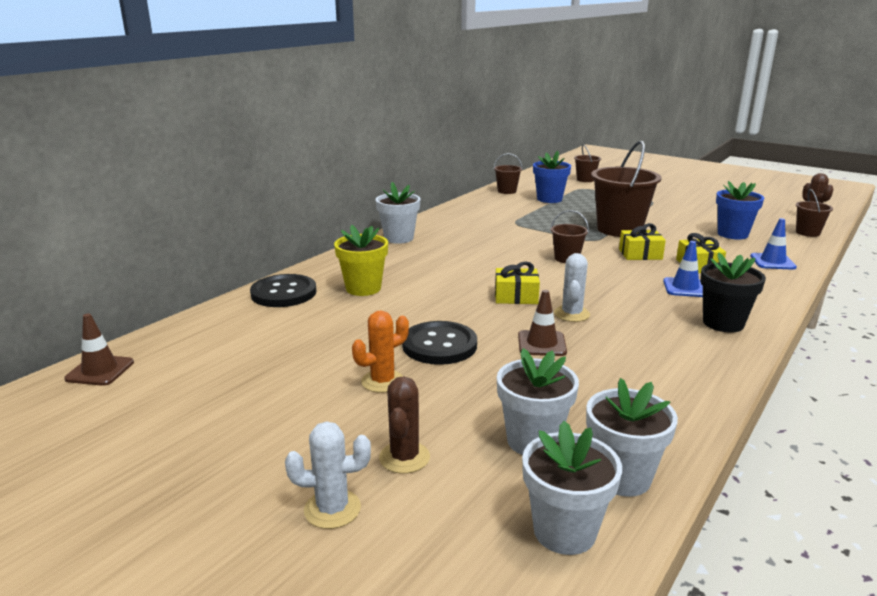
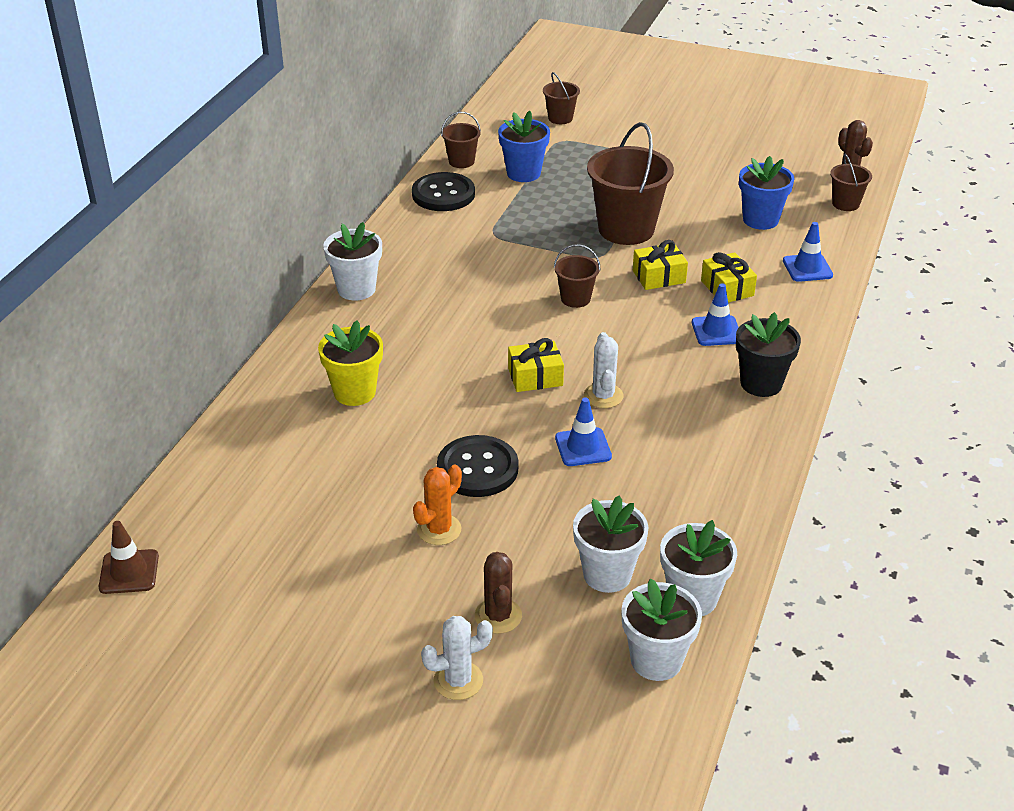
camera: 15 degrees left, 15 degrees up
black button [250,274,316,307] -> black button moved to [412,172,475,211]
brown traffic cone [518,290,567,356] -> blue traffic cone [555,397,612,466]

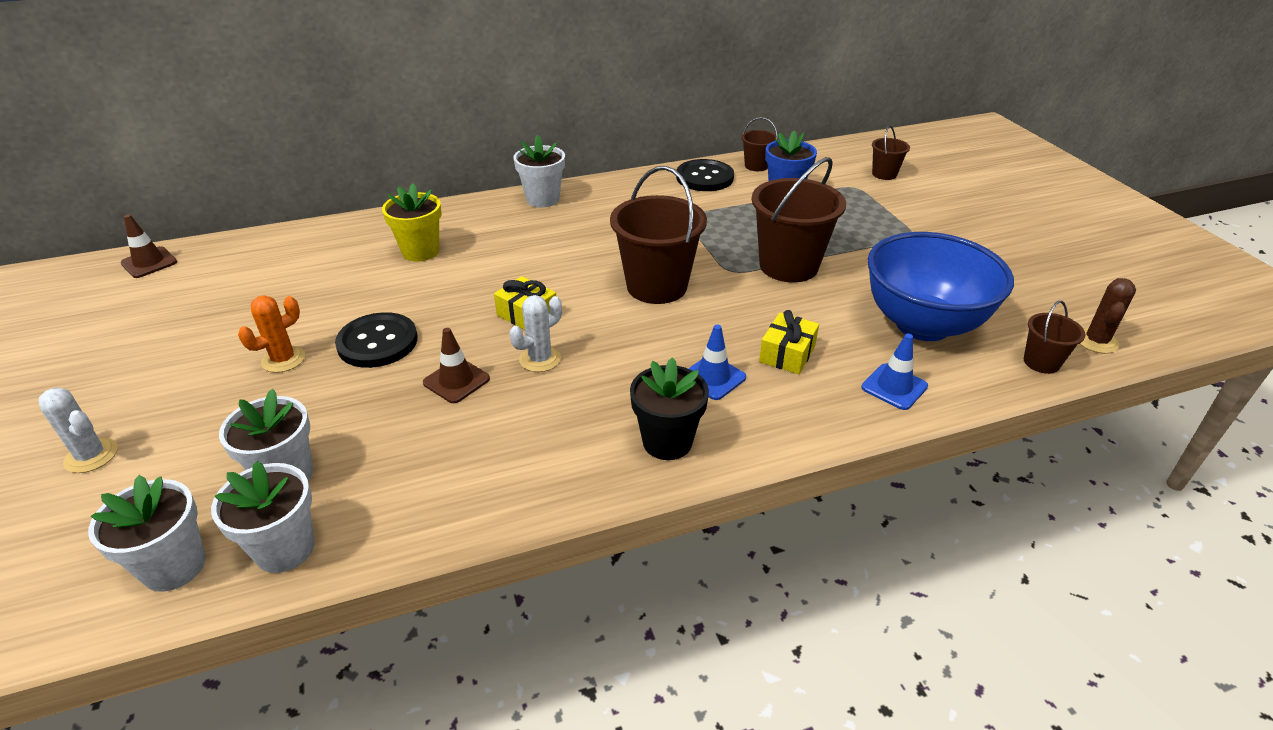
camera: 50 degrees right, 0 degrees up
orange cactus [413,465,462,545] -> orange cactus turned 45 degrees counterclockwise [238,295,305,373]
brown cactus [475,552,522,634] -> none
brown bucket [554,244,600,308] -> brown bucket [610,166,707,304], size x2.02
blue traffic cone [555,397,612,466] -> brown traffic cone [423,328,490,403]
yellow gift [633,240,688,290] -> none
blue flower pot [739,156,794,230] -> blue bowl [868,232,1014,341]

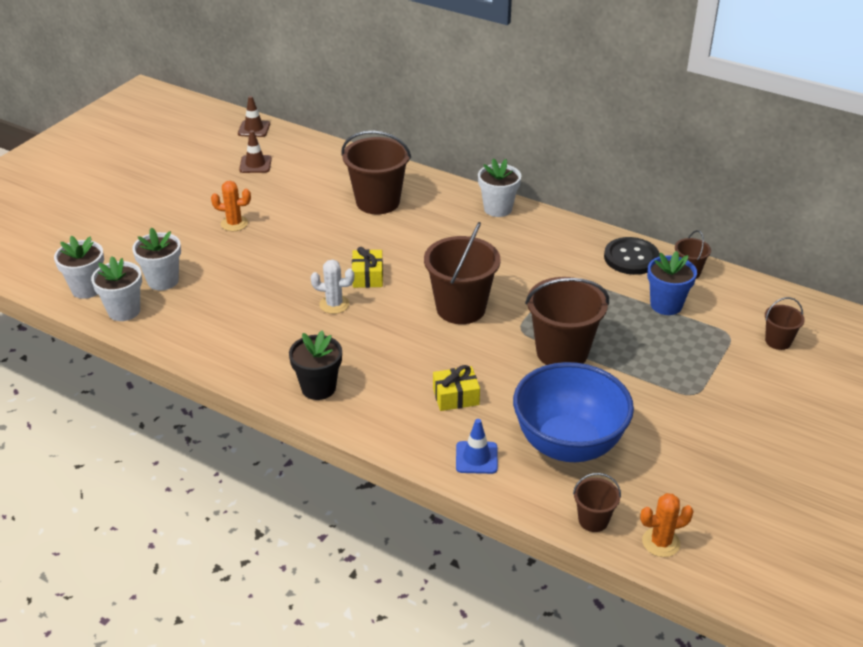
camera: 50 degrees right, 0 degrees up
white cactus [38,388,118,473] -> none
black button [335,312,418,368] -> none
yellow flower pot [382,183,442,262] -> brown bucket [341,131,411,214]
brown traffic cone [423,328,490,403] -> brown traffic cone moved to [239,130,272,173]
blue traffic cone [688,325,746,400] -> none
brown cactus [1080,278,1136,354] -> orange cactus [640,493,694,557]

